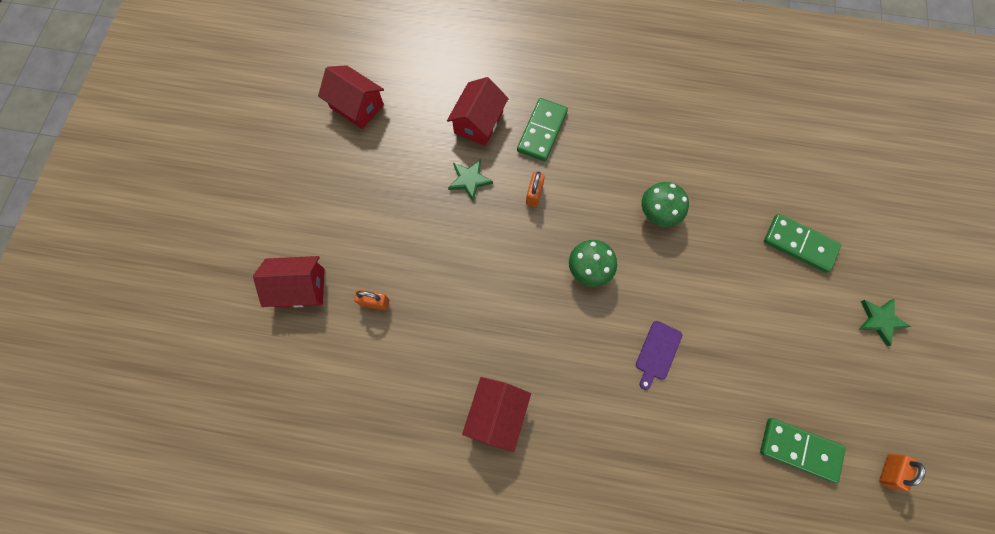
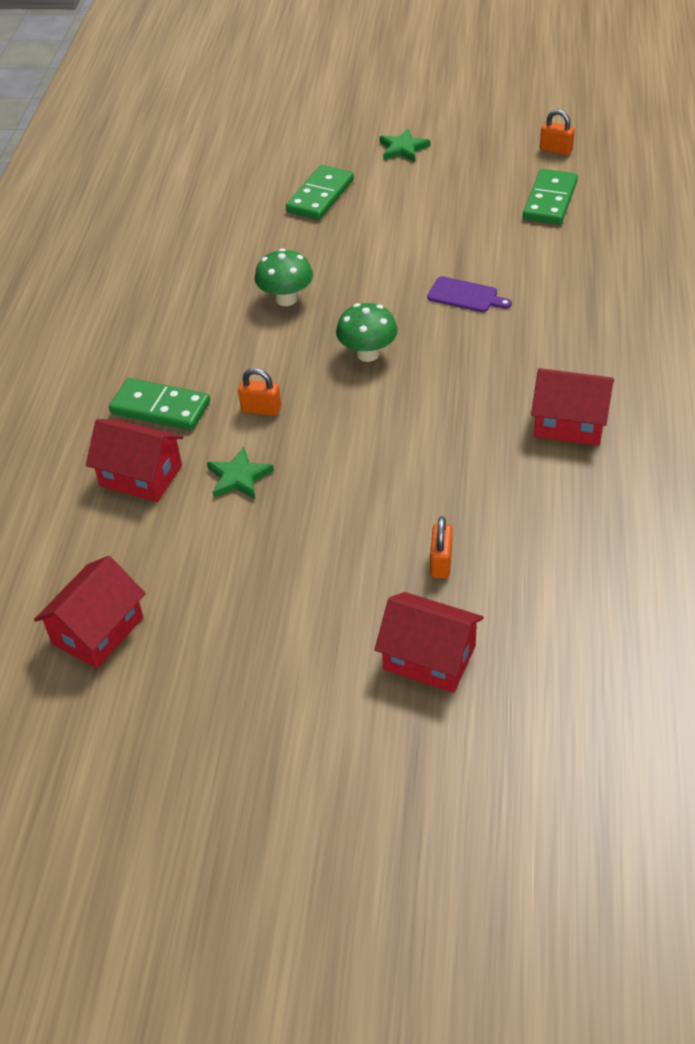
camera: 90 degrees left, 25 degrees down
red house [253,256,324,308] -> red house turned 60 degrees counterclockwise [374,592,484,693]

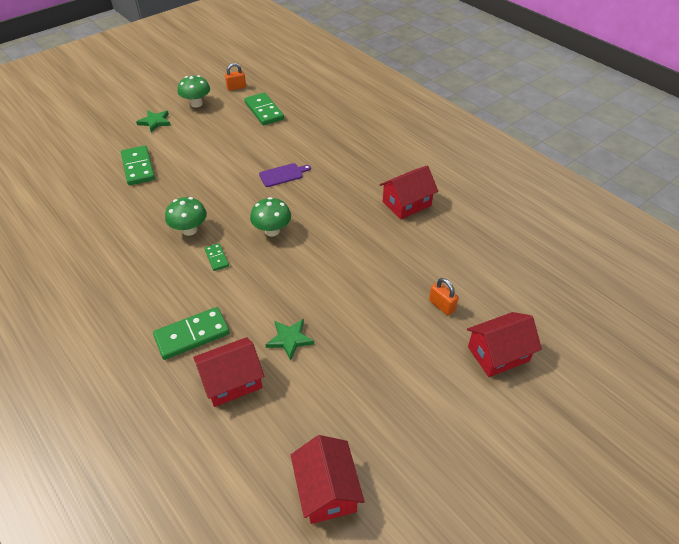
camera: 50 degrees left, 0 degrees up
orange padlock [238,368,281,416] -> none
none -> green mushroom [178,75,210,108]
none -> green domino [204,243,229,271]

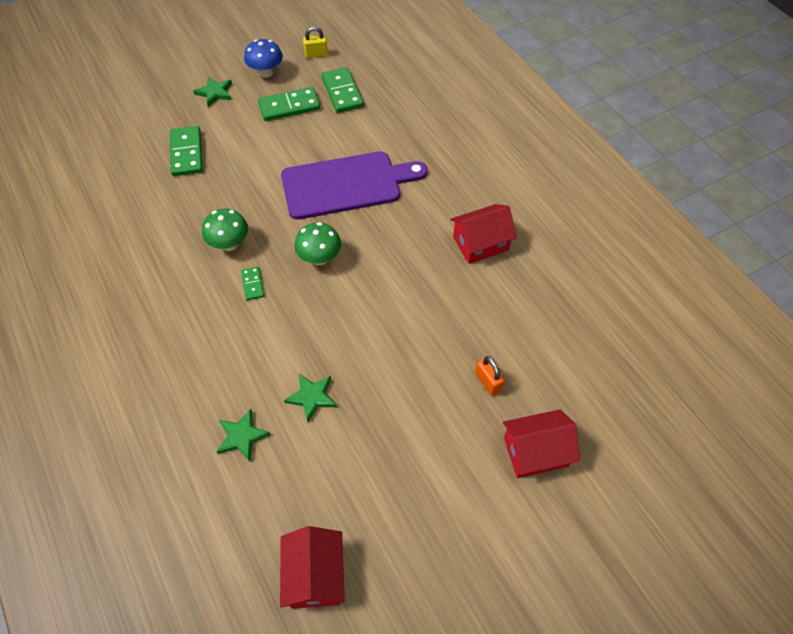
camera: 10 degrees right, 10 degrees up
green domino [153,307,230,360] -> green domino moved to [258,87,320,121]
green mushroom [178,75,210,108] -> blue mushroom [244,39,283,78]
red house [193,337,264,407] -> green star [217,409,271,461]
orange padlock [225,63,246,91] -> yellow padlock [303,27,328,58]
purple cutting board [259,163,311,187] -> purple cutting board [281,152,428,220], size x2.40

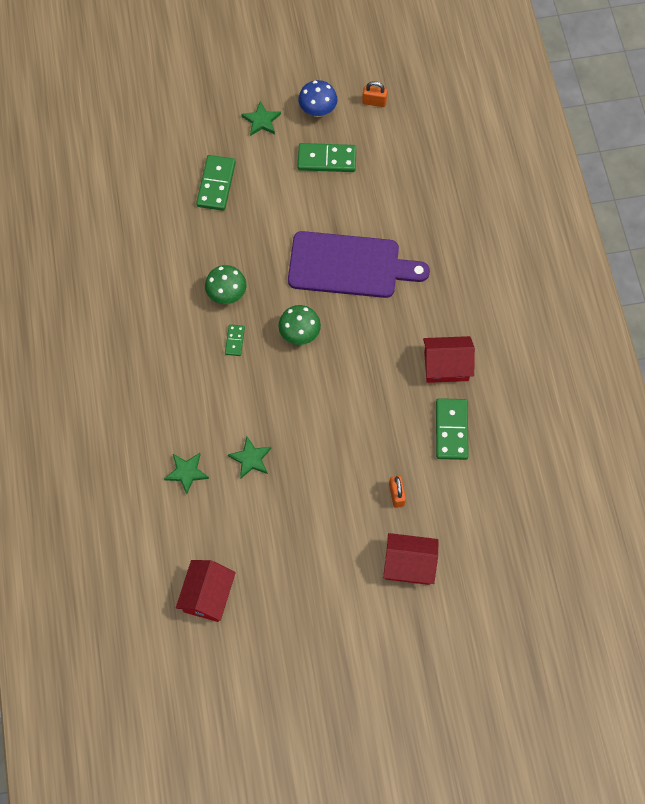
camera: 20 degrees right, 10 degrees up
yellow padlock [303,27,328,58] -> orange padlock [362,81,387,107]
green domino [322,67,364,113] -> green domino moved to [436,398,469,460]

